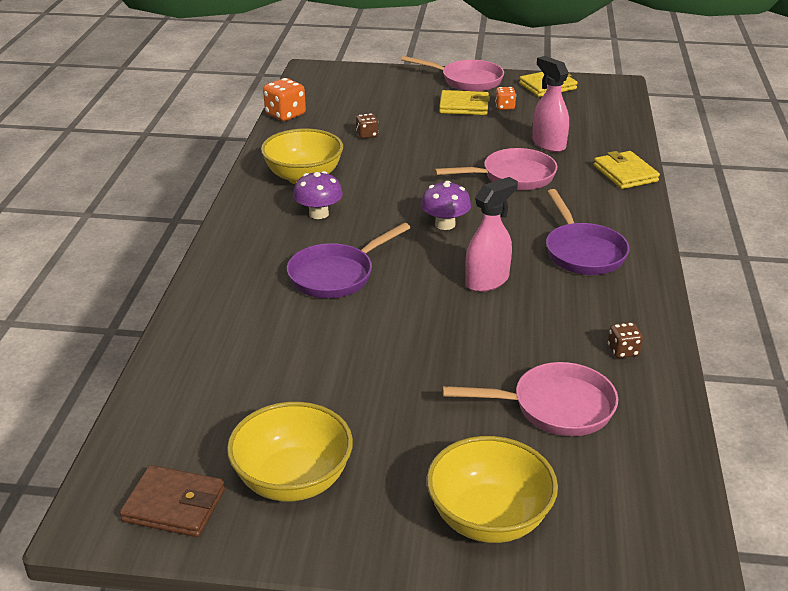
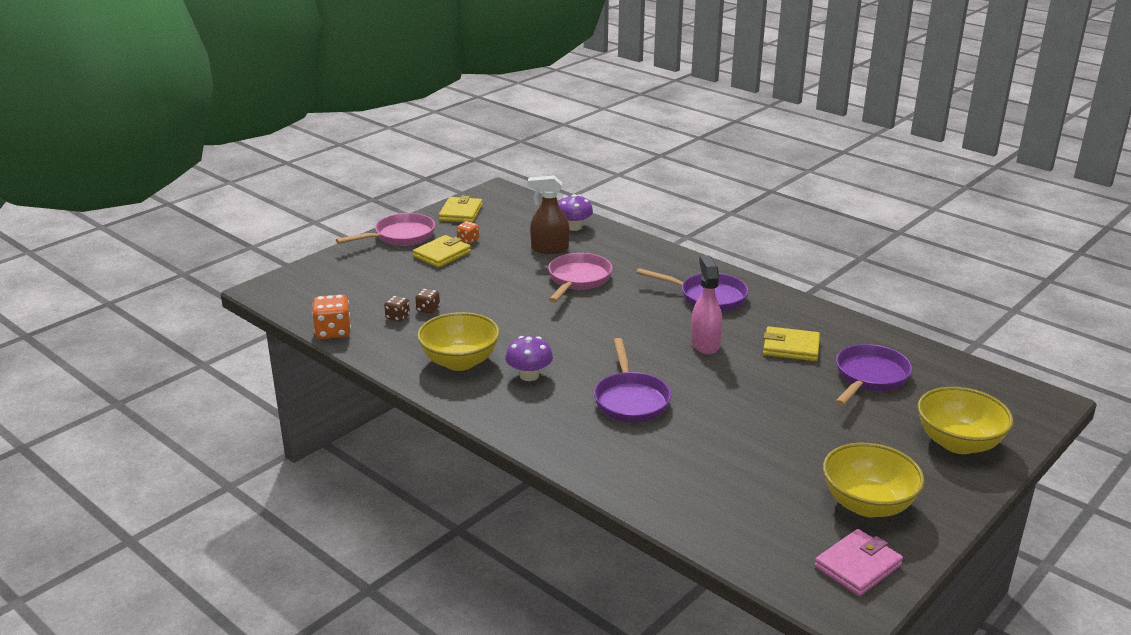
camera: 55 degrees left, 5 degrees down
brown wallet [119,465,225,537] -> pink wallet [814,529,903,596]
purple mushroom [421,181,471,230] -> purple mushroom moved to [558,194,593,231]
pink pan [442,362,618,436] -> purple pan [835,344,912,406]
pink spray bottle [532,56,569,152] -> brown spray bottle [528,175,569,254]
yellow wallet [593,151,660,189] -> yellow wallet moved to [763,326,820,361]
brown dice [608,322,643,358] -> brown dice moved to [384,296,410,322]

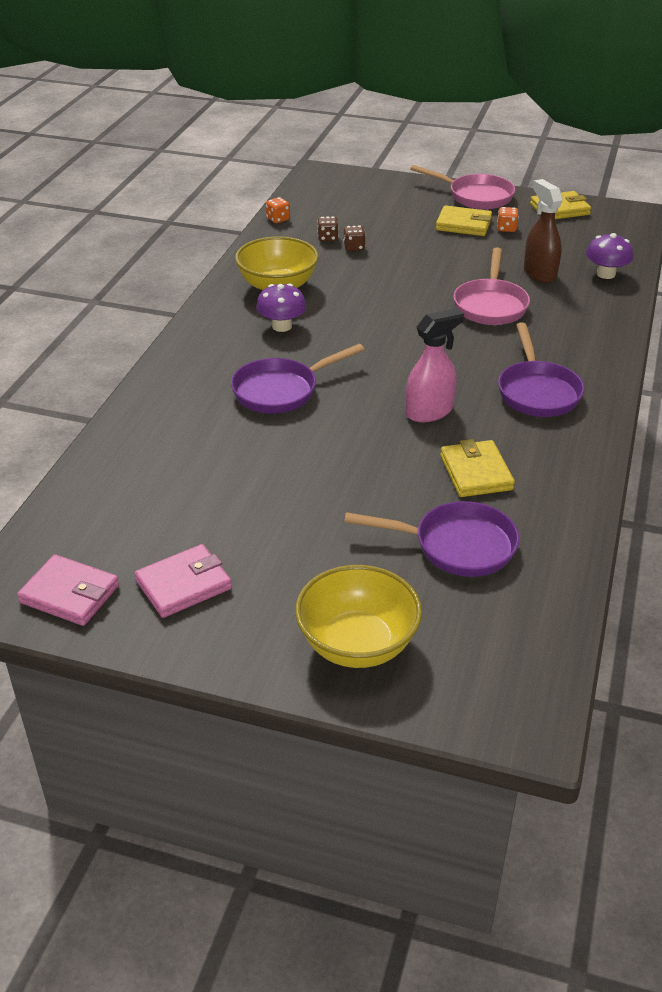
camera: 65 degrees right, 10 degrees up
orange dice [312,294,351,339] -> orange dice [266,197,290,223], size x0.58
pink pan [548,253,612,303] -> pink pan turned 105 degrees clockwise [454,247,530,325]
yellow bowl [823,443,925,517] -> pink wallet [134,544,232,618]

